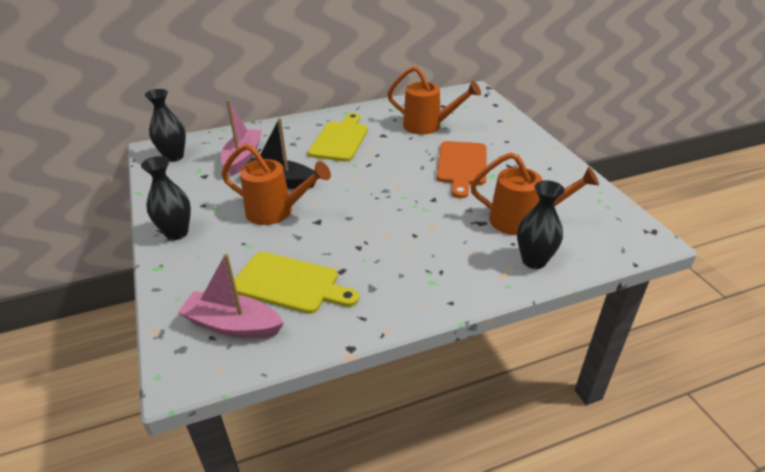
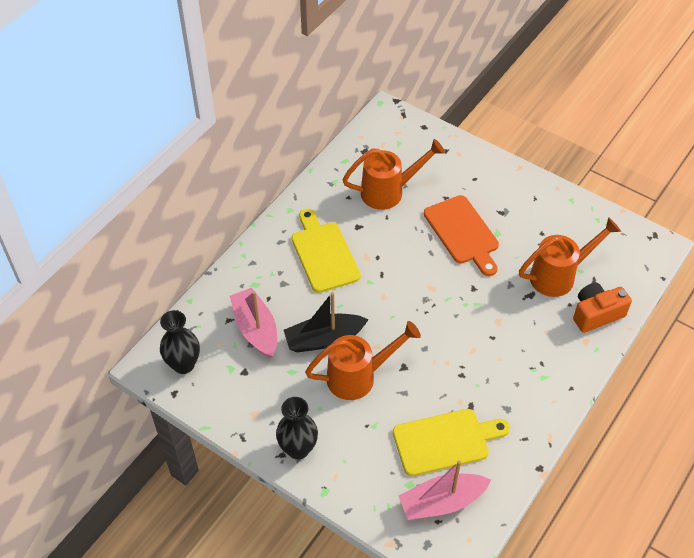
camera: 35 degrees left, 15 degrees up
black vase [517,180,565,269] -> orange camera [573,283,632,333]

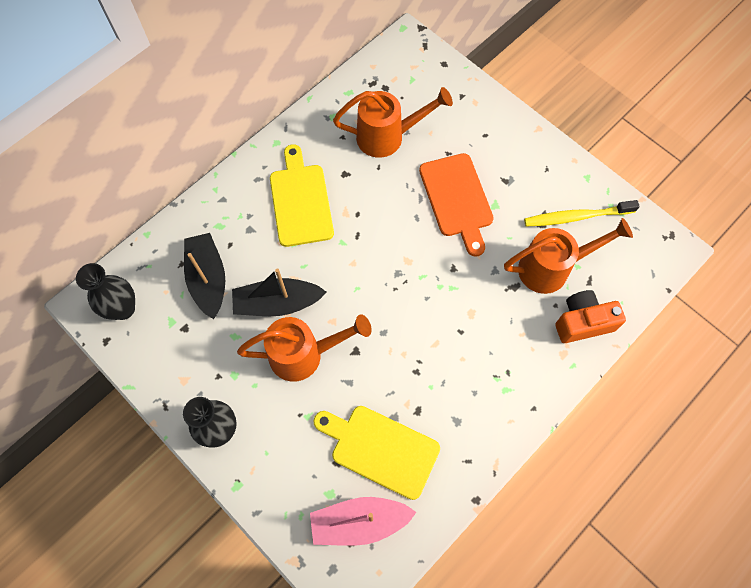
camera: 10 degrees right, 15 degrees up
pink boat [230,288,277,358] -> black boat [184,233,225,319]
yellow cutting board [393,409,510,476] -> yellow cutting board turned 150 degrees counterclockwise [313,406,440,500]
none -> yellow toothbrush [524,200,640,227]

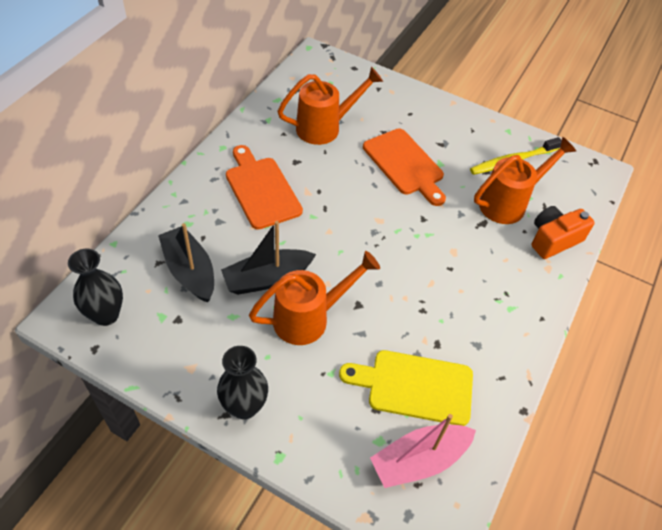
camera: 20 degrees left, 15 degrees down
yellow cutting board [270,144,334,247] -> orange cutting board [226,145,303,230]

